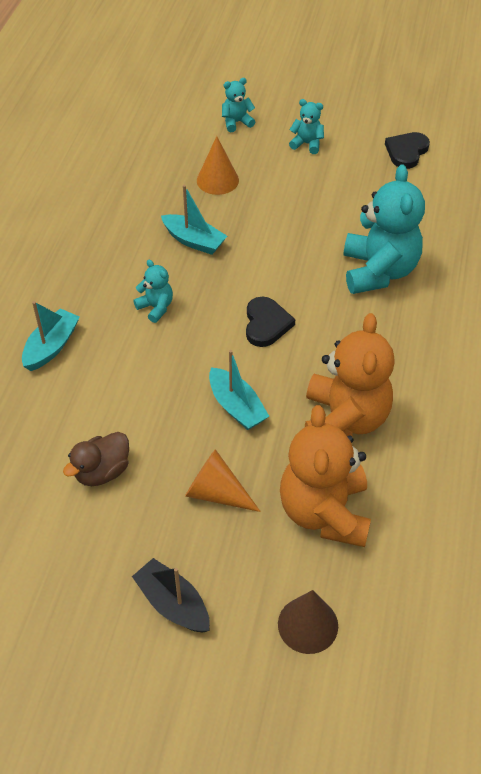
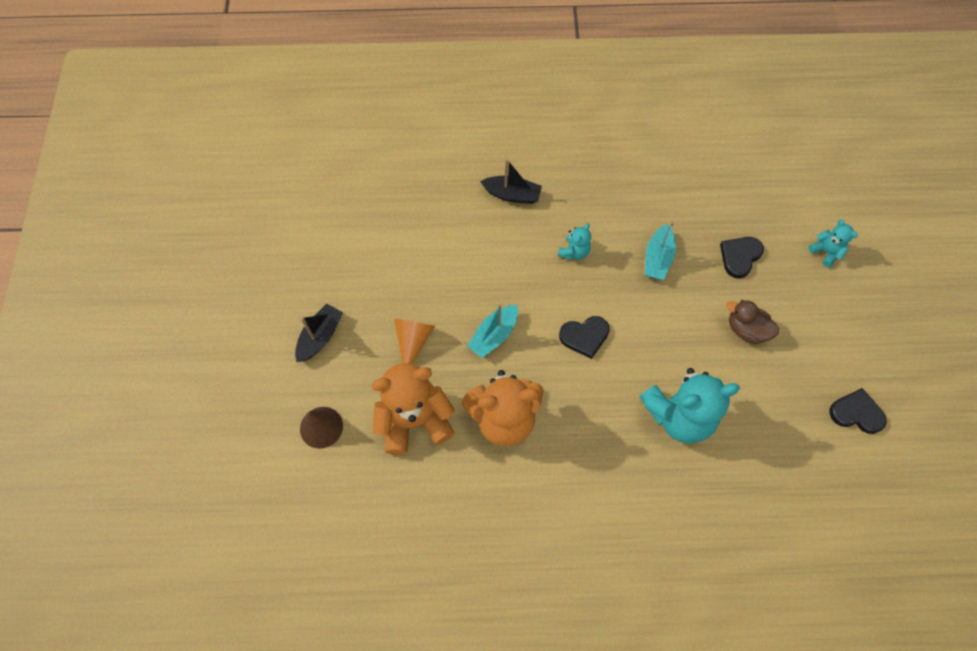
camera: 75 degrees right, 15 degrees up
turquoise boat [22,301,80,371] -> black boat [480,159,542,204]
brown duck [63,432,129,486] -> brown duck moved to [727,300,779,345]
orange cone [197,136,239,195] -> black heart [720,237,764,278]
turquoise teddy bear [289,99,324,154] -> none

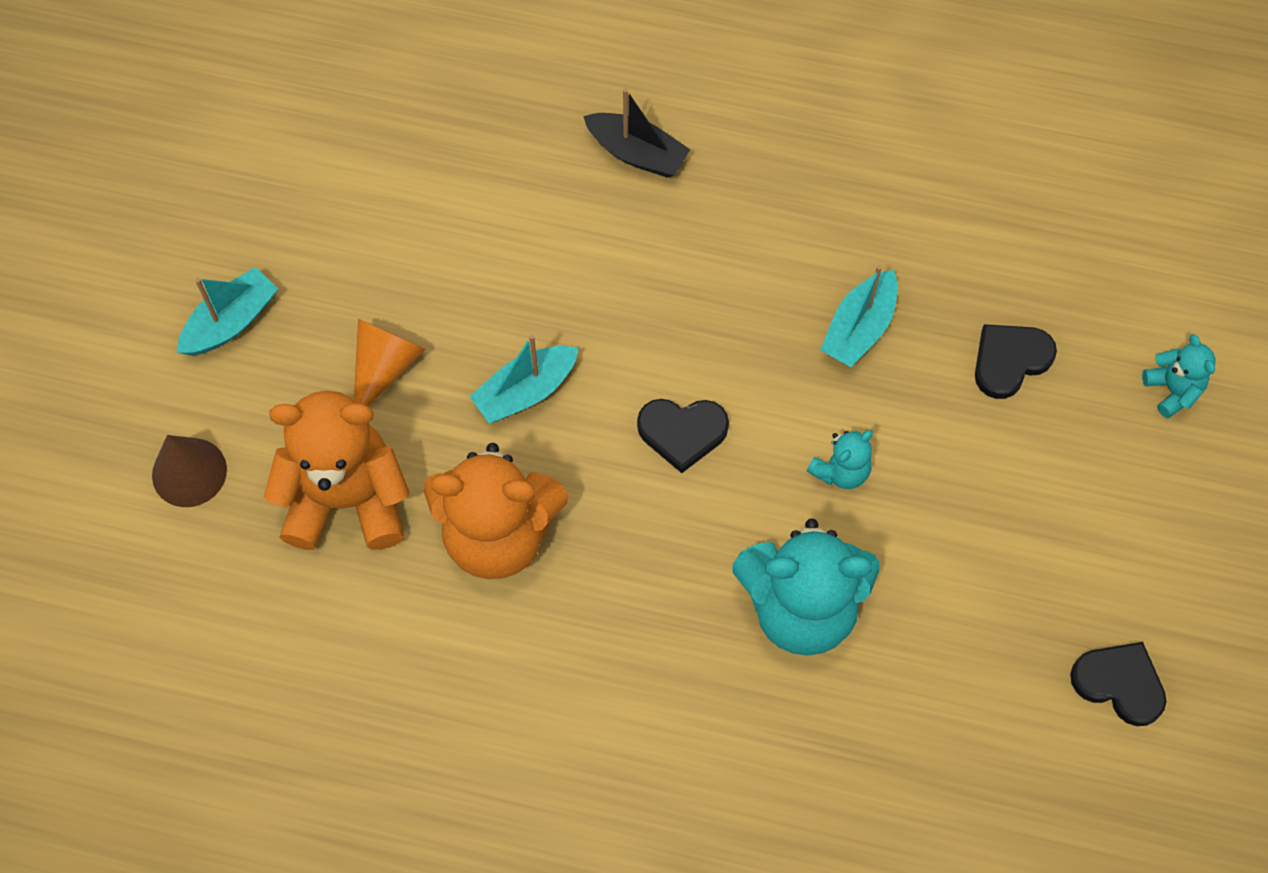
camera: 15 degrees right, 0 degrees up
black boat [295,304,343,362] -> turquoise boat [177,267,278,356]
turquoise teddy bear [558,223,591,260] -> turquoise teddy bear moved to [807,430,873,489]
brown duck [727,300,779,345] -> none

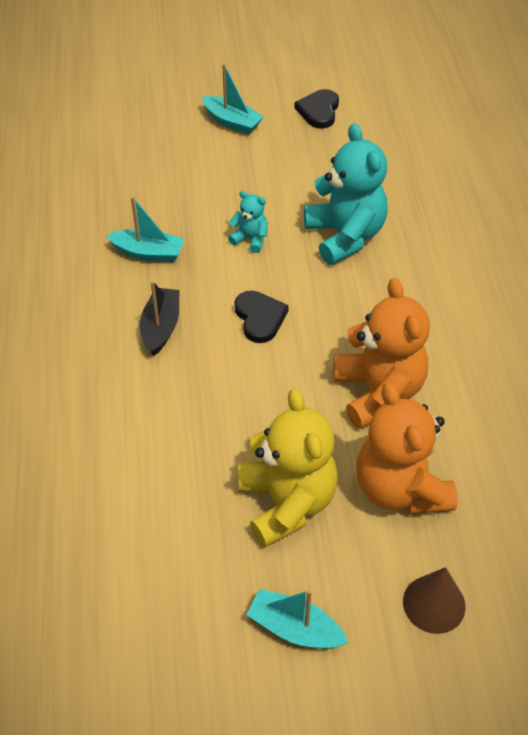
camera: 110 degrees left, 15 degrees down
orange cone [354,319,426,406] -> yellow teddy bear [239,389,338,548]
turquoise boat [469,334,578,424] -> turquoise boat moved to [202,64,264,134]
black boat [583,88,690,178] -> black boat moved to [140,281,180,356]
black heart [975,324,1057,399] -> none
turquoise teddy bear [1142,334,1216,418] -> none

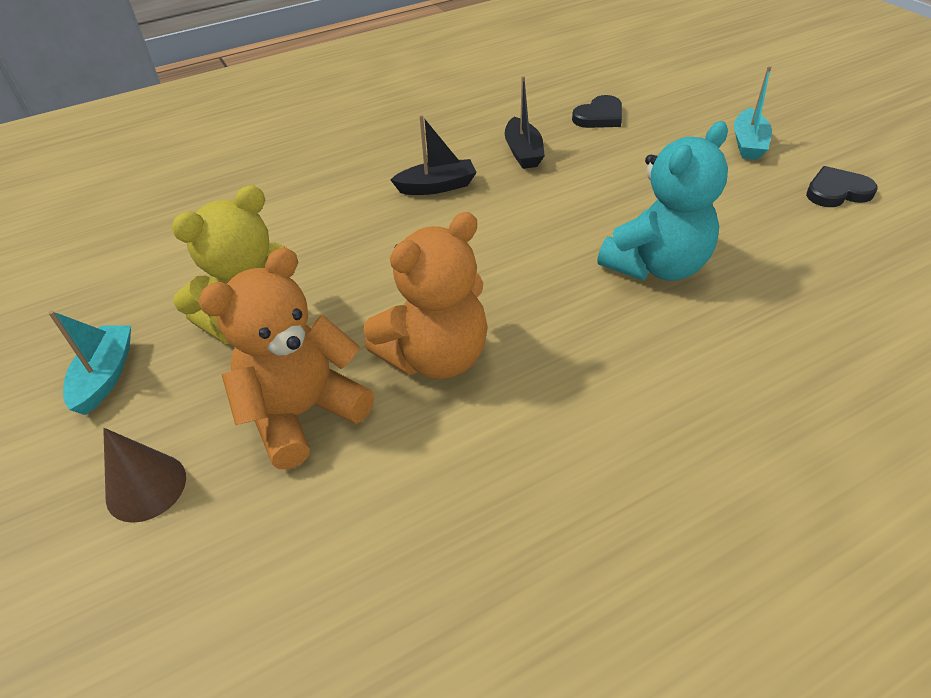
camera: 70 degrees right, 5 degrees down
turquoise boat [106,197,184,262] -> black boat [505,76,545,169]
turquoise teddy bear [228,191,268,253] -> none
black heart [235,291,289,343] -> black heart moved to [572,95,622,128]

